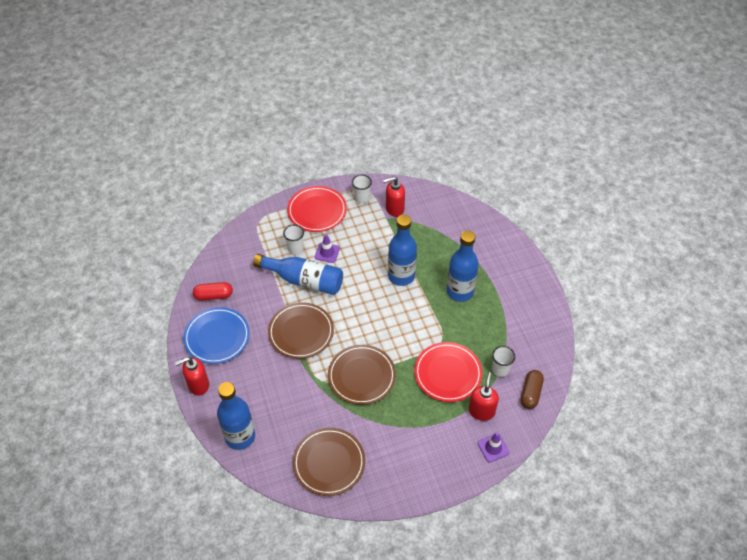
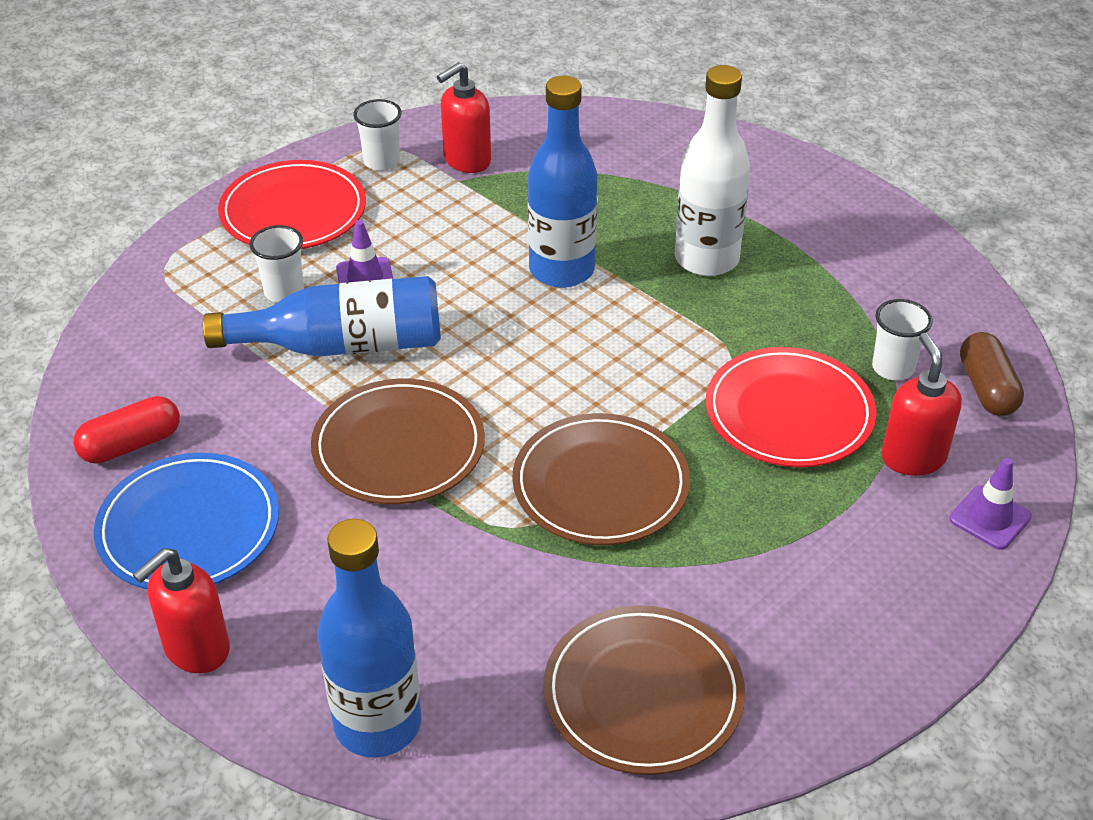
camera: 25 degrees left, 10 degrees down
blue bottle [447,231,479,302] -> white bottle [675,65,750,276]

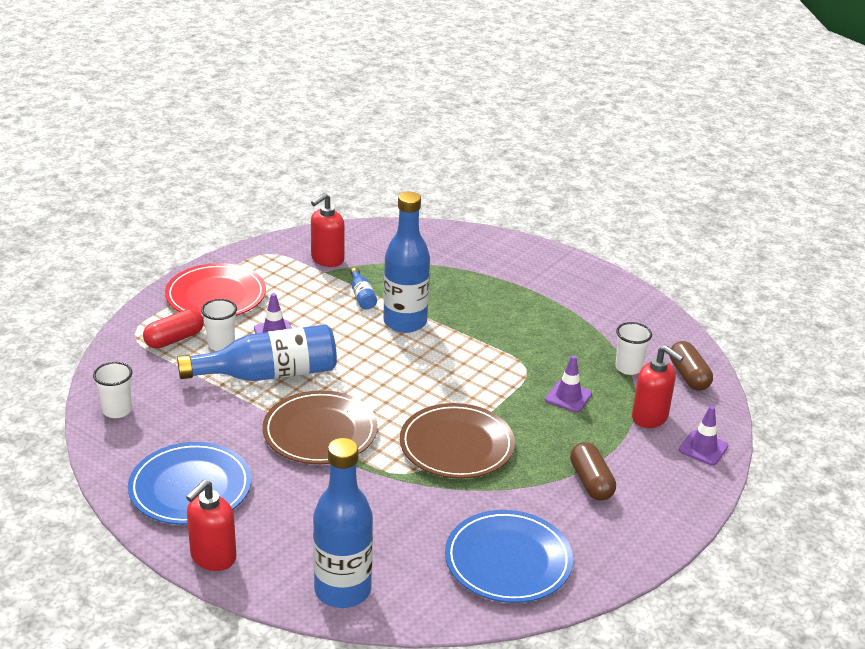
camera: 10 degrees left, 10 degrees down
red capsule [73,396,180,464] -> red capsule moved to [143,309,204,349]
white cup [353,99,402,171] -> white cup moved to [93,362,132,418]
brown plate [543,605,745,775] -> blue plate [445,510,573,603]
white bottle [675,65,750,276] -> none
red plate [706,347,877,467] -> purple traffic cone [545,355,592,412]
red soap dispenser [881,333,962,476] -> red soap dispenser turned 150 degrees clockwise [632,345,684,428]
none -> blue bottle [350,268,377,309]
none -> brown capsule [570,442,616,501]

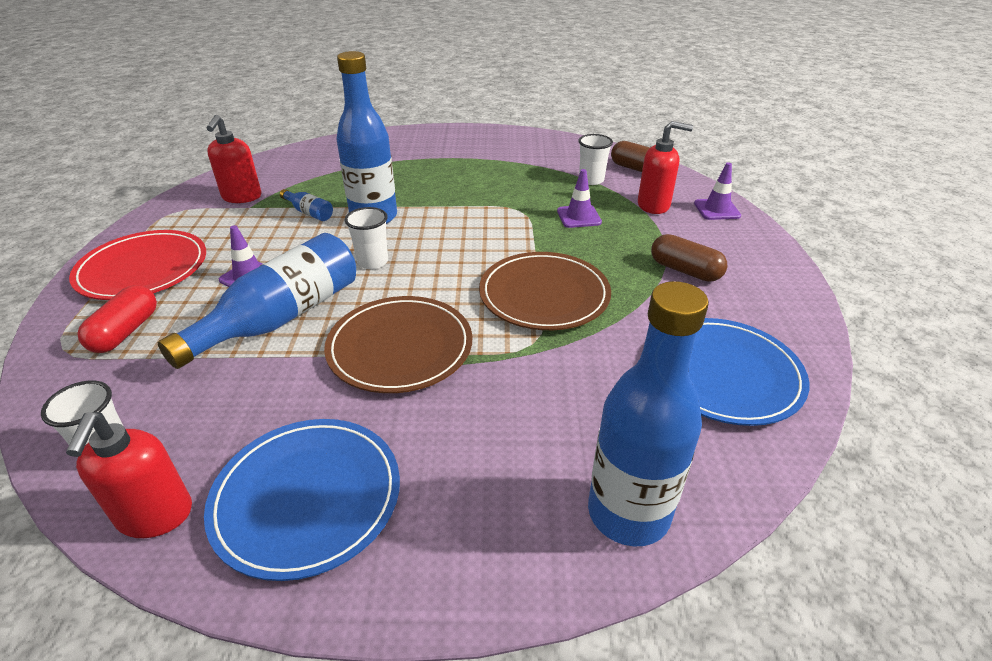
camera: 35 degrees left, 5 degrees up
red soap dispenser [186,480,236,571] -> red soap dispenser moved to [66,412,192,538]
white cup [201,299,237,351] -> white cup moved to [345,207,388,269]

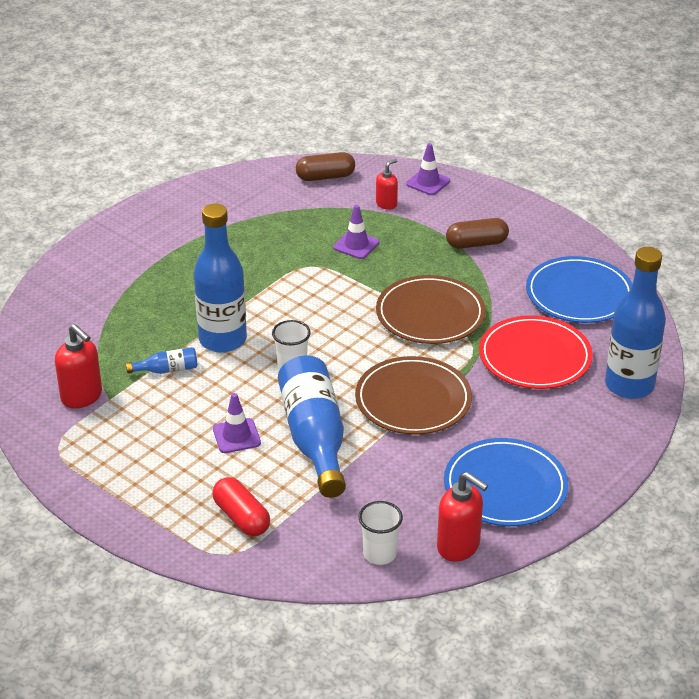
camera: 50 degrees left, 0 degrees up
red plate [69,230,206,300] -> red plate moved to [479,315,593,389]
white cup [578,134,613,185] -> none
red soap dispenser [638,121,693,214] -> red soap dispenser [376,159,398,210], size x0.61

